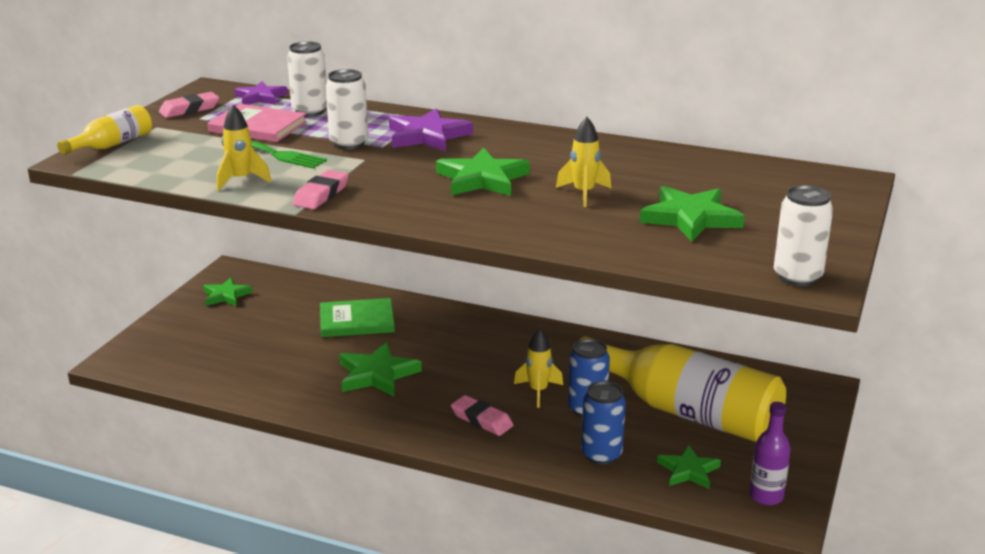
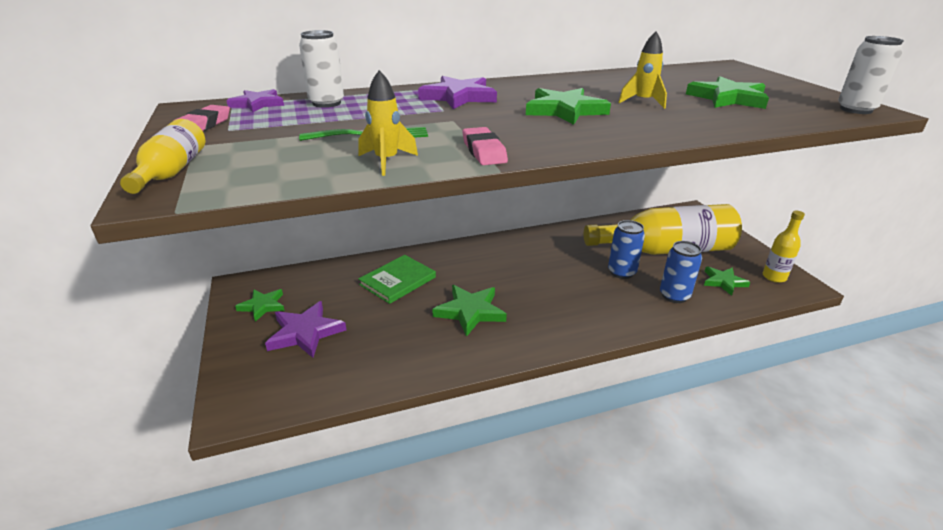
camera: 40 degrees left, 5 degrees up
pink book [208,104,307,142] -> none
white can [326,69,368,150] -> none
pink eraser [451,395,513,436] -> none
yellow rocket [514,329,563,408] -> none
purple bottle [749,402,791,505] -> yellow bottle [763,211,805,283]
none -> purple star [265,301,347,358]

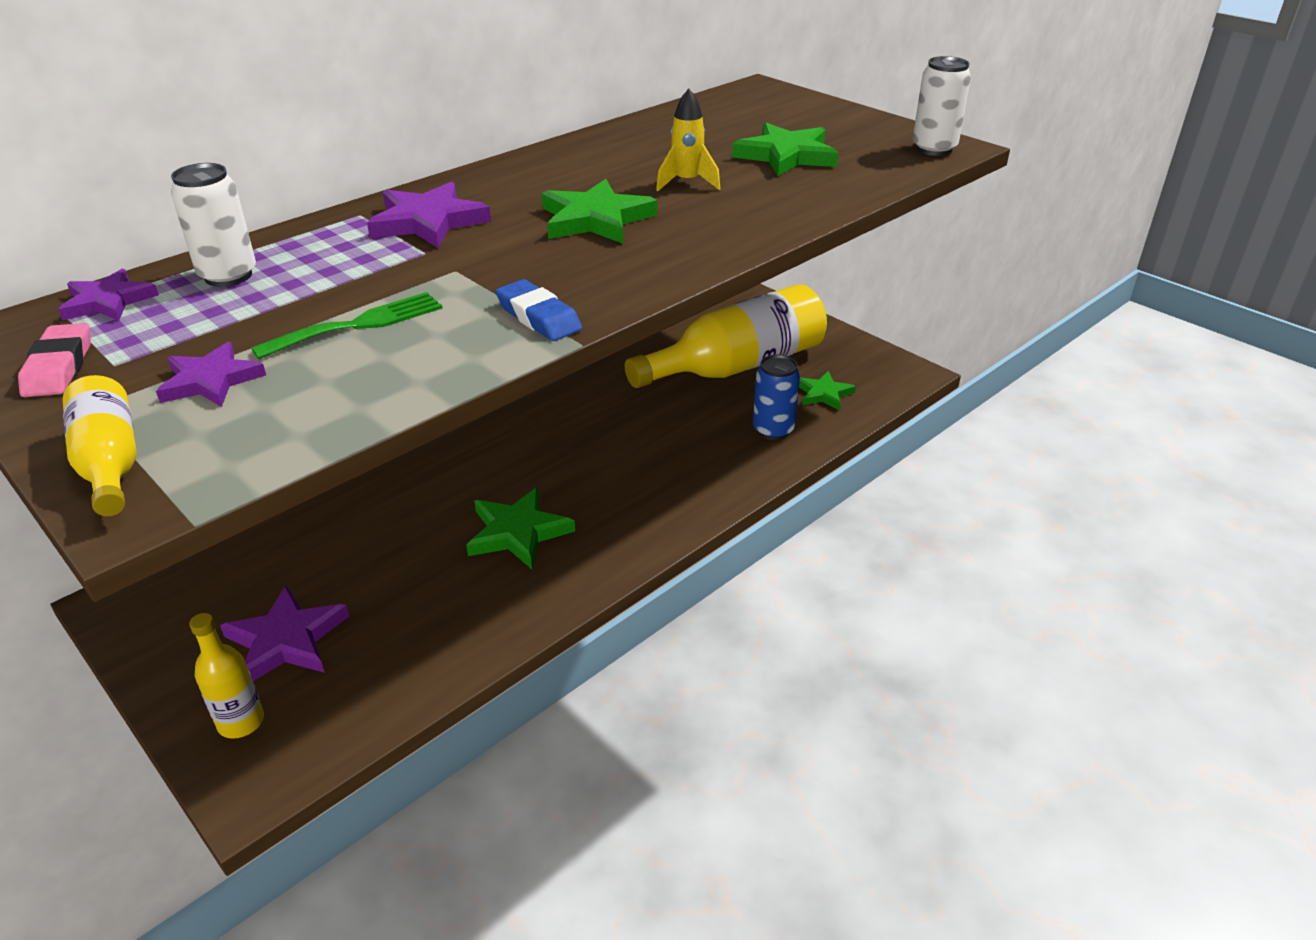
camera: 25 degrees left, 5 degrees up
green star [235,289,285,322] -> none
yellow rocket [358,70,418,176] -> none
green book [358,255,436,304] -> none
pink eraser [462,127,508,165] -> blue eraser [495,279,582,341]
blue can [608,220,645,279] -> none
yellow bottle [763,211,805,283] -> yellow bottle moved to [189,613,264,739]
none -> purple star [156,342,266,407]

